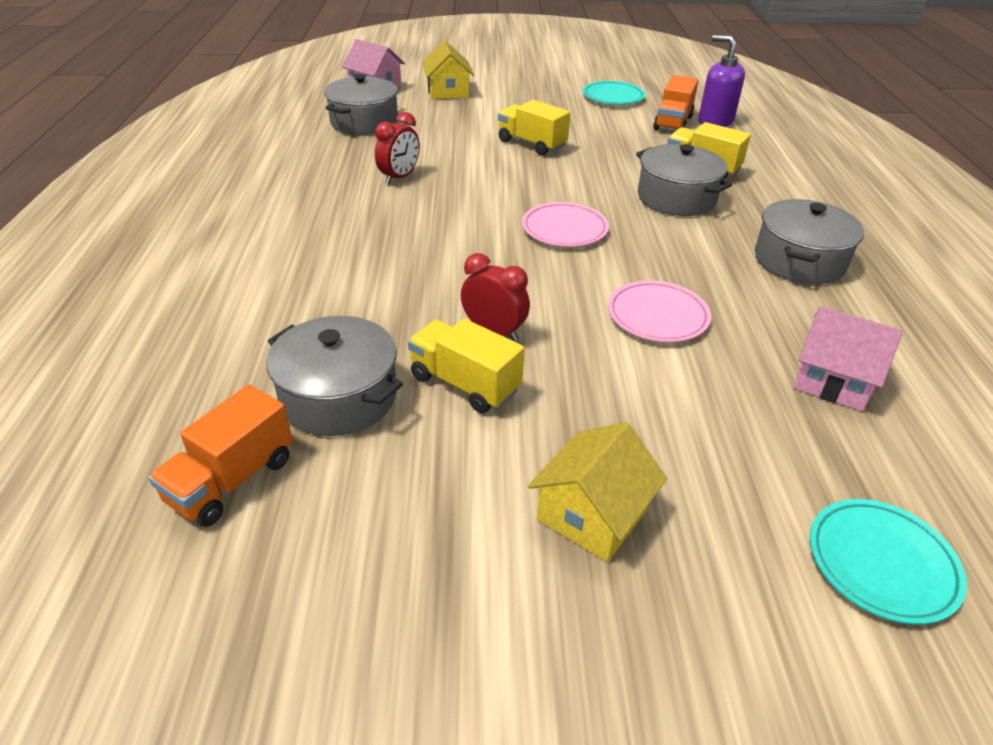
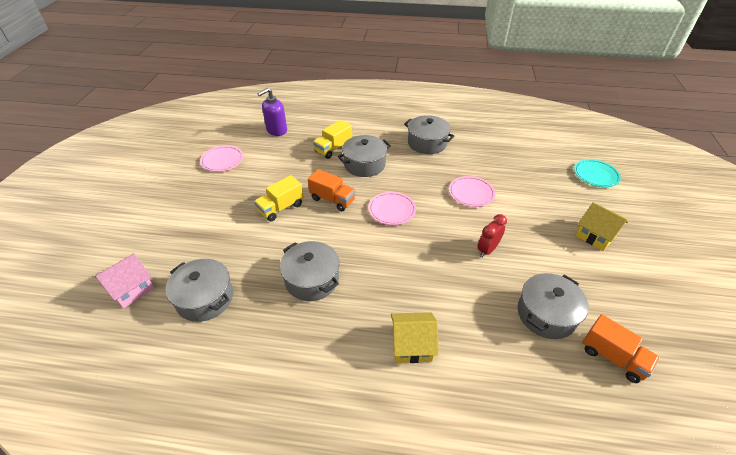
camera: 80 degrees left, 5 degrees up
red clock [375,112,420,184] -> grey pot [280,241,339,301]
yellow truck [408,319,524,413] -> none
yellow house [422,40,474,99] -> yellow house moved to [391,312,439,363]
turquoise plate [582,81,646,105] -> pink plate [200,146,243,172]
orange truck [653,75,699,131] -> orange truck moved to [308,169,356,211]
pink house [793,306,903,411] -> none

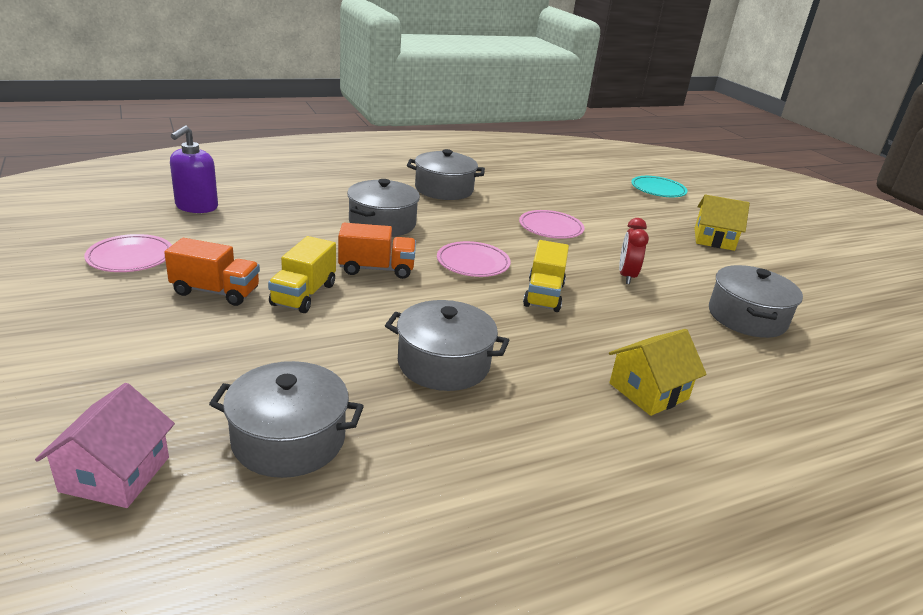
camera: 35 degrees left, 15 degrees down
yellow truck [313,120,352,159] -> yellow truck moved to [523,240,569,312]
orange truck [582,314,660,383] -> orange truck moved to [164,238,260,306]

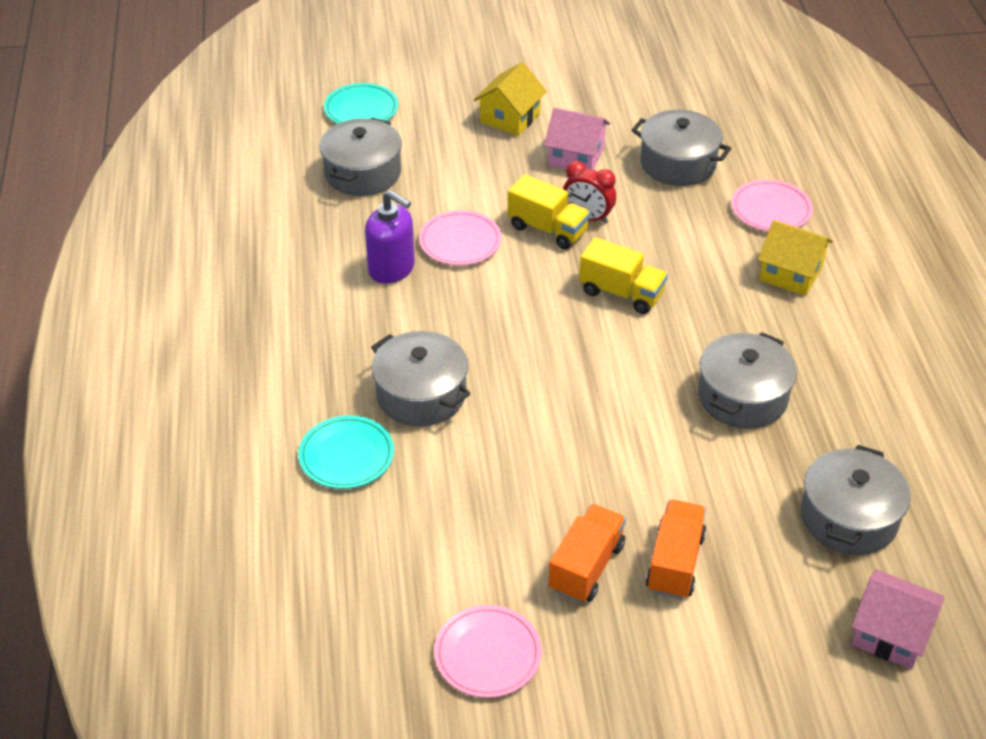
camera: 70 degrees left, 15 degrees up
purple soap dispenser [170,125,218,213] -> purple soap dispenser moved to [365,190,415,284]
yellow truck [268,236,336,313] -> yellow truck moved to [508,174,590,249]
orange truck [338,223,416,279] -> orange truck moved to [646,500,706,599]
grey pot [407,149,485,200] -> grey pot moved to [319,118,402,196]
pink plate [437,241,511,277] -> pink plate moved to [731,180,813,231]
yellow house [609,329,707,416] -> yellow house turned 45 degrees counterclockwise [758,220,833,296]
none -> turquoise plate [299,415,394,489]
none -> pink house [544,108,610,170]

